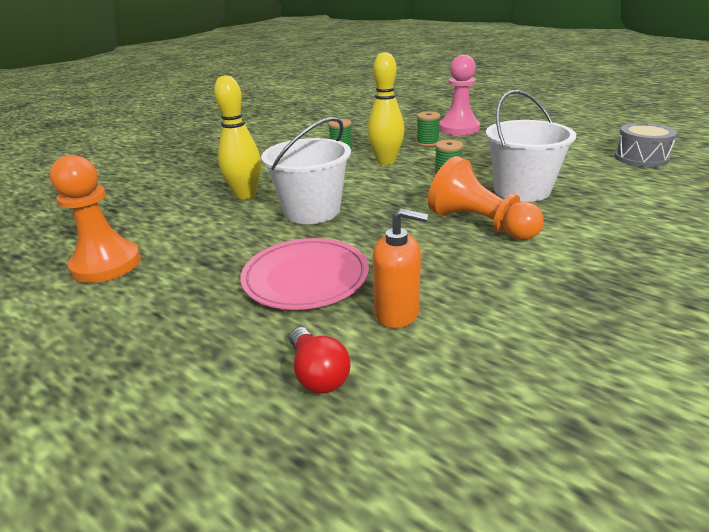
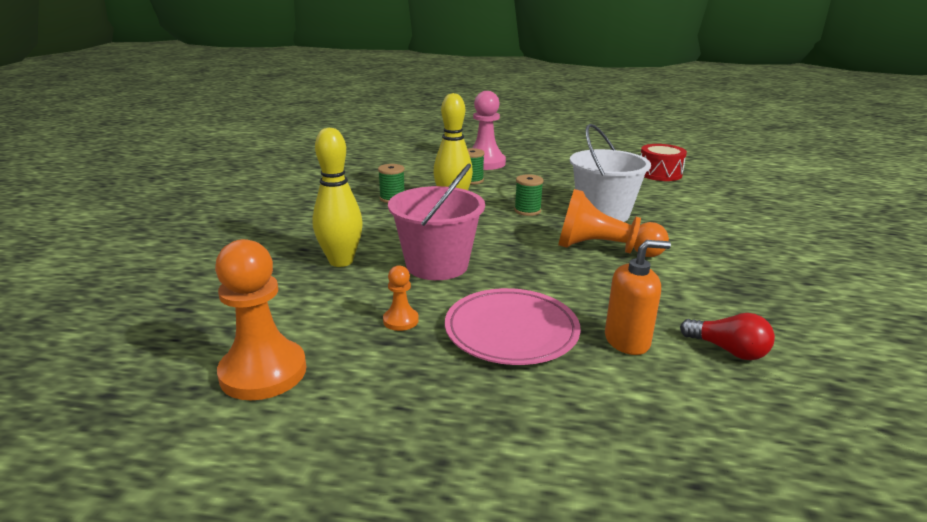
camera: 30 degrees left, 5 degrees down
white bucket [261,117,351,224] -> pink bucket [388,163,485,280]
red light bulb [290,327,351,394] -> red light bulb moved to [680,313,775,360]
grey drum [614,123,677,167] -> red drum [641,144,687,181]
none -> orange pawn [383,265,419,331]

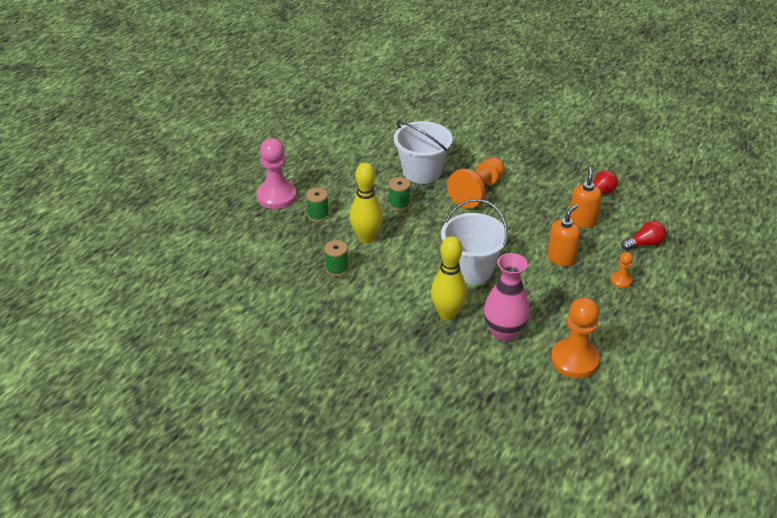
camera: 70 degrees left, 15 degrees up
orange pawn [383,265,419,331] -> orange pawn moved to [610,252,633,288]
pink bucket [388,163,485,280] -> white bucket [441,199,508,284]
pink plate [445,288,581,365] -> orange soap dispenser [547,204,580,266]
red drum [641,144,687,181] -> none
none -> pink vase [484,253,530,341]
none -> red light bulb [622,221,666,250]

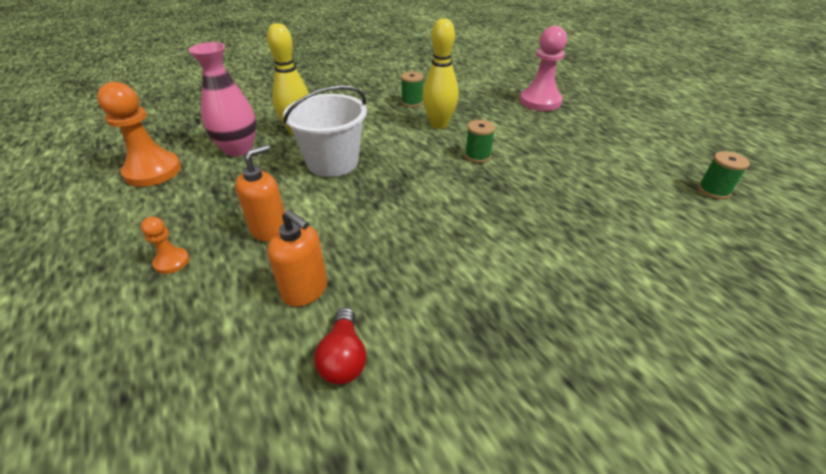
camera: 120 degrees right, 0 degrees up
green spool [306,188,329,222] -> green spool moved to [698,151,750,199]
white bucket [394,121,453,184] -> none
orange pawn [447,157,505,208] -> none
orange soap dispenser [547,204,580,266] -> orange soap dispenser turned 120 degrees counterclockwise [235,145,285,242]
red light bulb [622,221,666,250] -> none

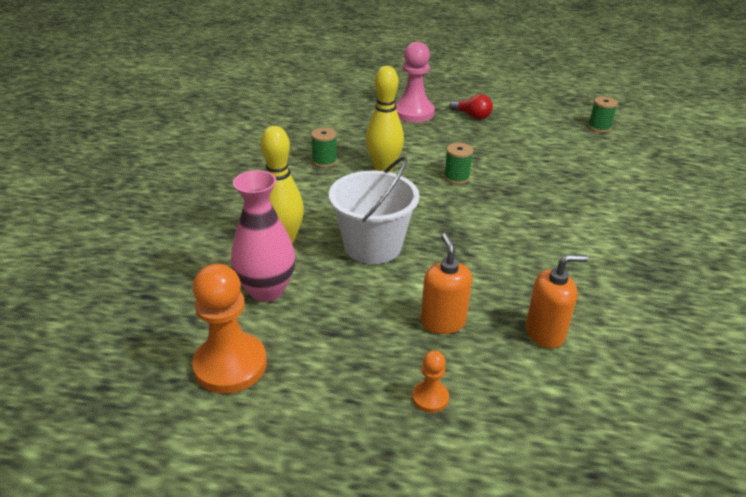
camera: 50 degrees left, 5 degrees down
red light bulb [314,307,366,385] -> red light bulb moved to [450,94,493,119]

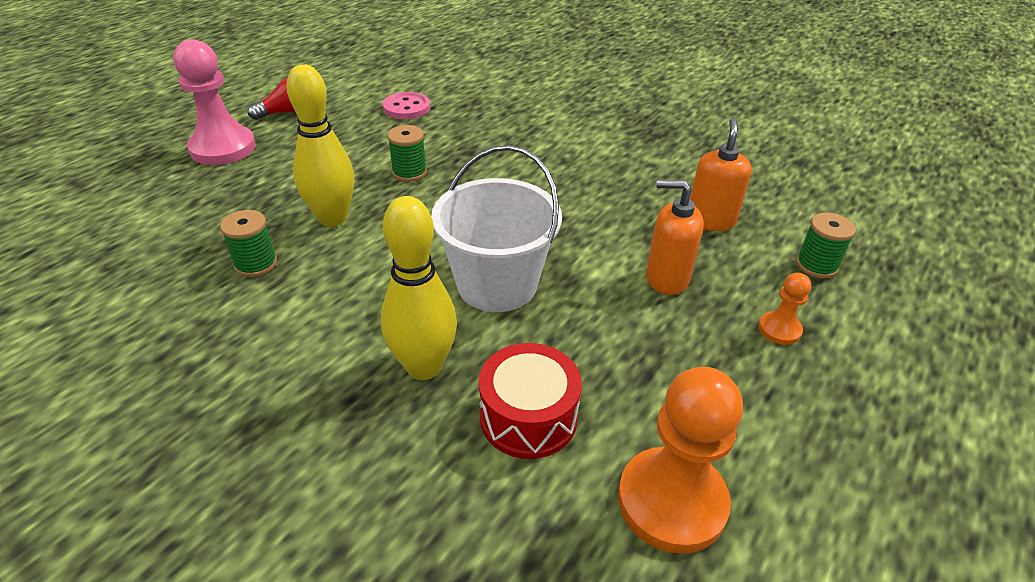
camera: 65 degrees left, 5 degrees up
pink vase [231,170,295,302] -> red drum [479,343,582,459]
green spool [588,97,618,133] -> green spool moved to [796,212,856,278]
none -> pink button [383,92,430,119]

